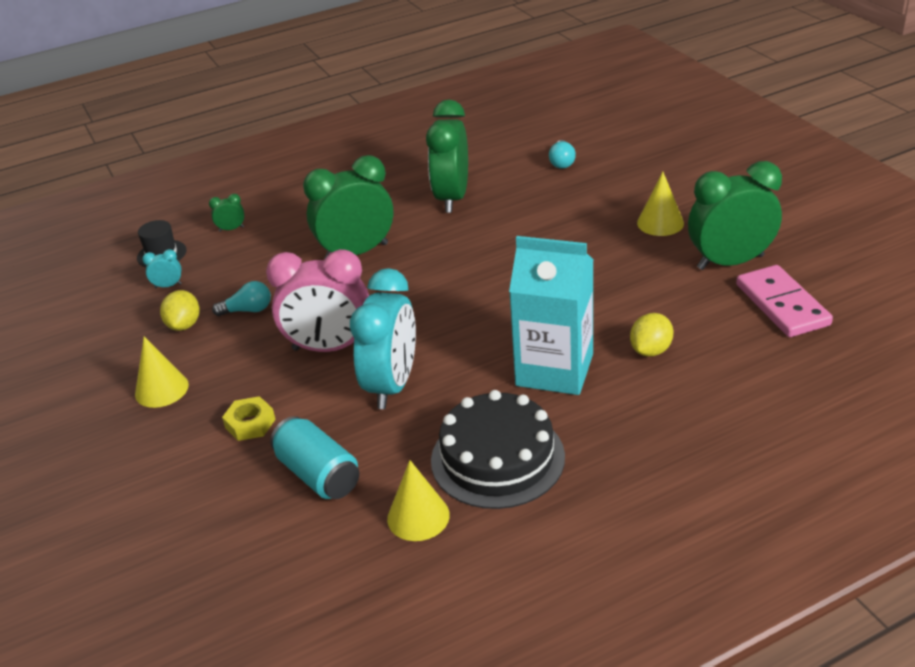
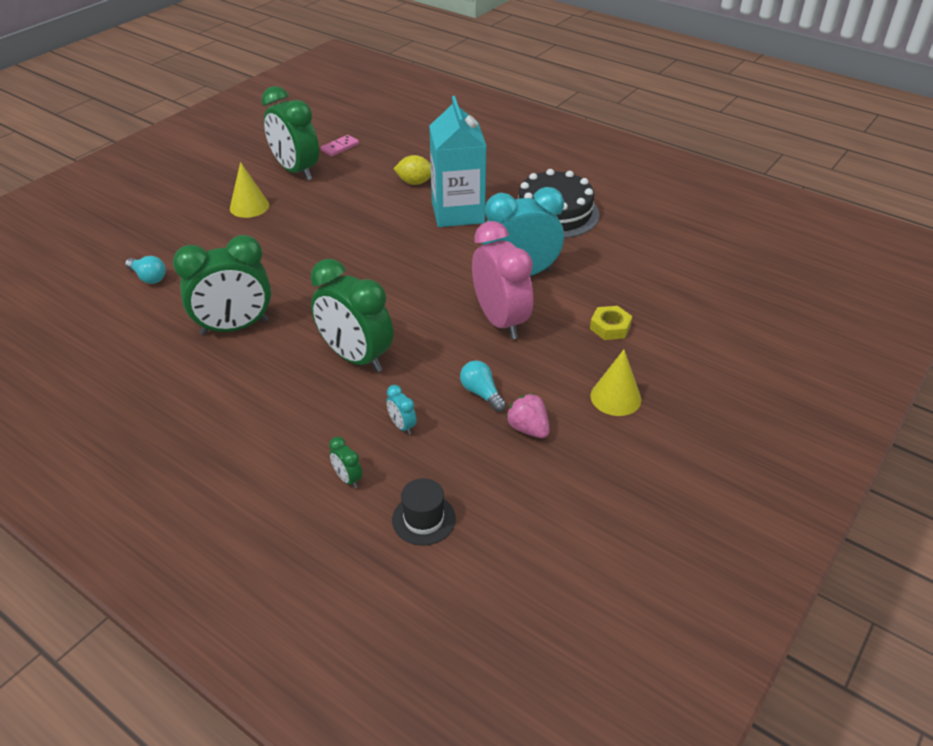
camera: 120 degrees left, 5 degrees up
turquoise clock [142,249,182,288] -> turquoise clock moved to [386,385,417,435]
yellow lemon [160,290,200,331] -> pink strawberry [506,393,550,438]
turquoise can [270,416,359,499] -> none
yellow cone [387,460,450,541] -> none
turquoise light bulb [549,140,576,169] -> turquoise light bulb turned 60 degrees clockwise [125,256,166,284]
pink domino [736,265,833,337] -> pink domino [320,135,359,156], size x0.54

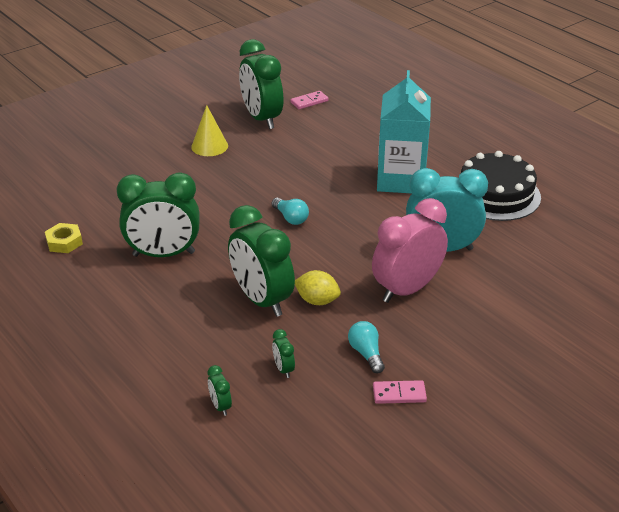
camera: 15 degrees right, 5 degrees down
turquoise light bulb [125,256,166,284] -> turquoise light bulb moved to [272,198,309,225]
turquoise clock [386,385,417,435] -> green clock [272,329,295,378]
black hat [392,478,456,546] -> none
yellow lemon [393,155,431,185] -> yellow lemon moved to [295,270,341,305]
pink clock [472,221,533,339] -> pink clock turned 120 degrees counterclockwise [372,198,448,303]
pink strawberry [506,393,550,438] -> pink domino [373,380,427,404]
yellow nut [590,306,632,340] -> yellow nut moved to [45,223,83,253]
yellow cone [590,350,641,416] -> none

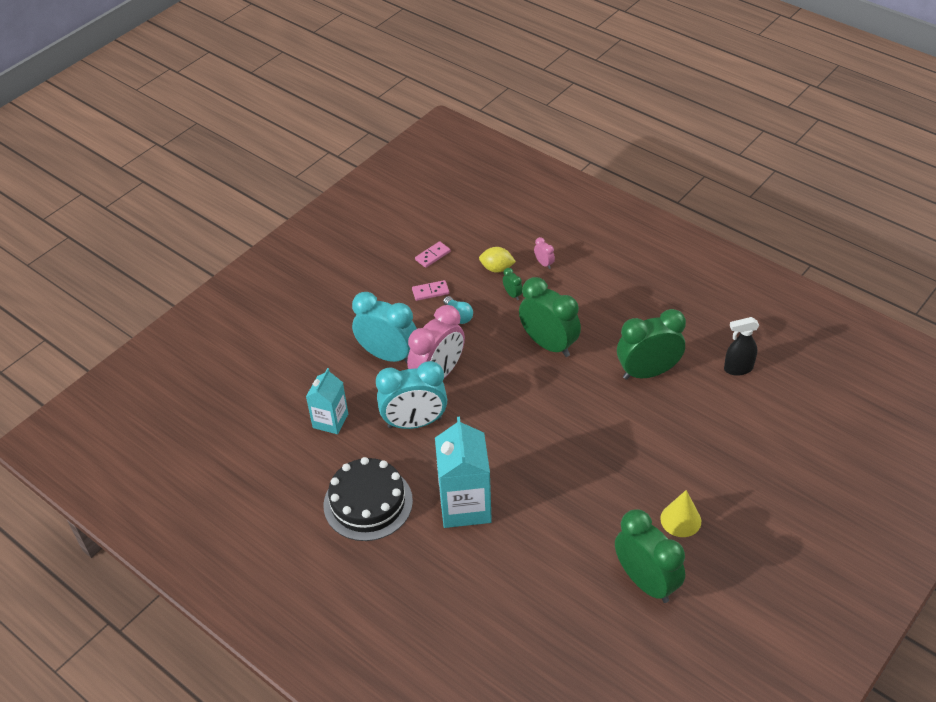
camera: 170 degrees right, 10 degrees up
yellow nut [45,223,83,253] -> black spray bottle [724,317,759,376]
green clock [208,365,232,416] -> pink clock [534,237,555,269]
turquoise light bulb [272,198,309,225] -> none
pink domino [291,91,329,109] -> pink domino moved to [415,241,450,268]
yellow lemon [295,270,341,305] -> yellow lemon moved to [479,247,516,273]
none -> turquoise carton [306,368,348,434]
none -> turquoise clock [352,292,417,363]

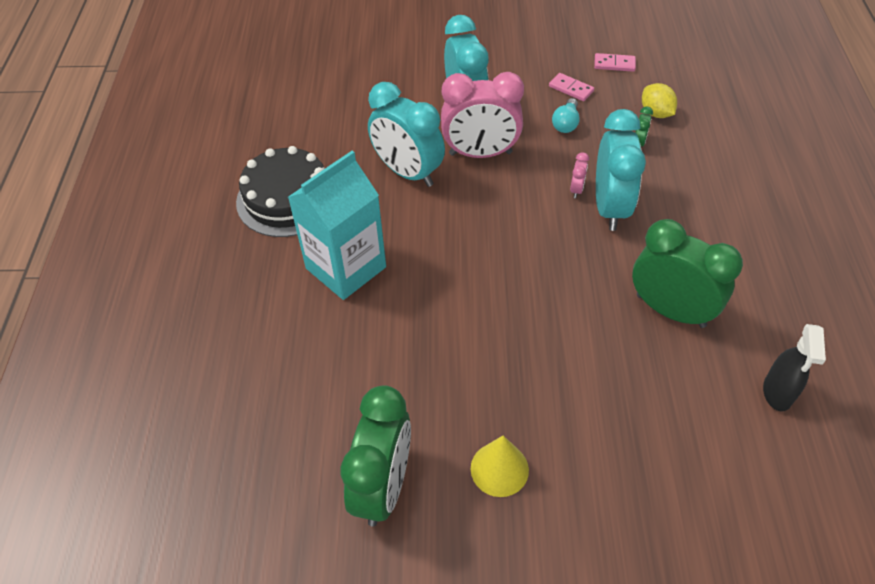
camera: 50 degrees right, 5 degrees up
turquoise carton [306,368,348,434] -> none
green clock [519,277,581,357] -> turquoise clock [596,109,646,231]
pink clock [534,237,555,269] -> pink clock moved to [570,152,589,198]
black spray bottle [724,317,759,376] -> black spray bottle turned 120 degrees counterclockwise [763,324,826,411]

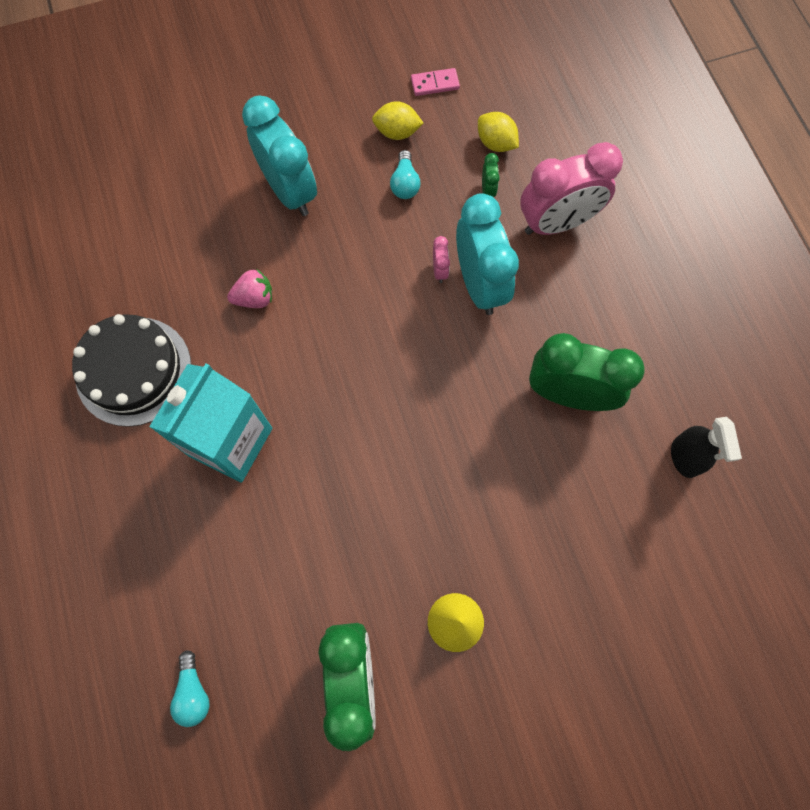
camera: 20 degrees left, 20 degrees up
turquoise clock [368,82,445,187] -> pink strawberry [227,269,272,308]
pink clock [441,72,524,158] -> pink clock moved to [520,142,623,235]
pink domino [549,73,594,101] -> yellow lemon [372,101,424,140]
none -> turquoise light bulb [170,650,209,727]

